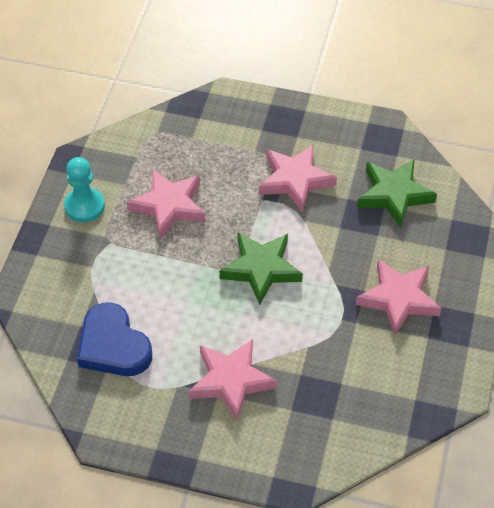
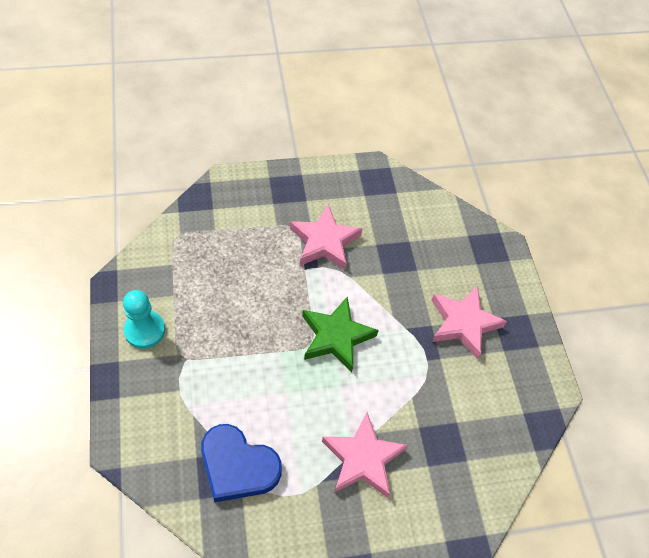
camera: 30 degrees left, 5 degrees up
pink star [127,169,206,239] -> none
green star [357,159,437,228] -> none

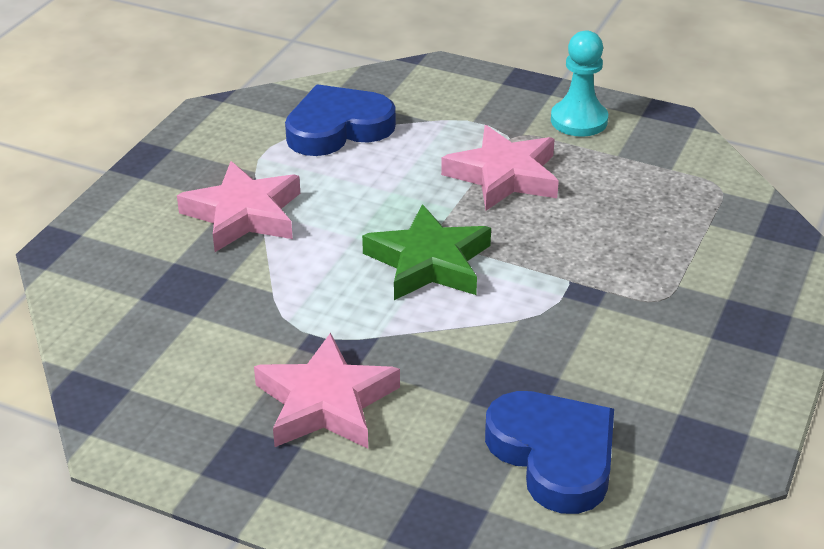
camera: 130 degrees right, 20 degrees down
pink star [290,205,362,270] -> pink star moved to [441,125,559,211]
none -> blue heart [485,391,614,514]

